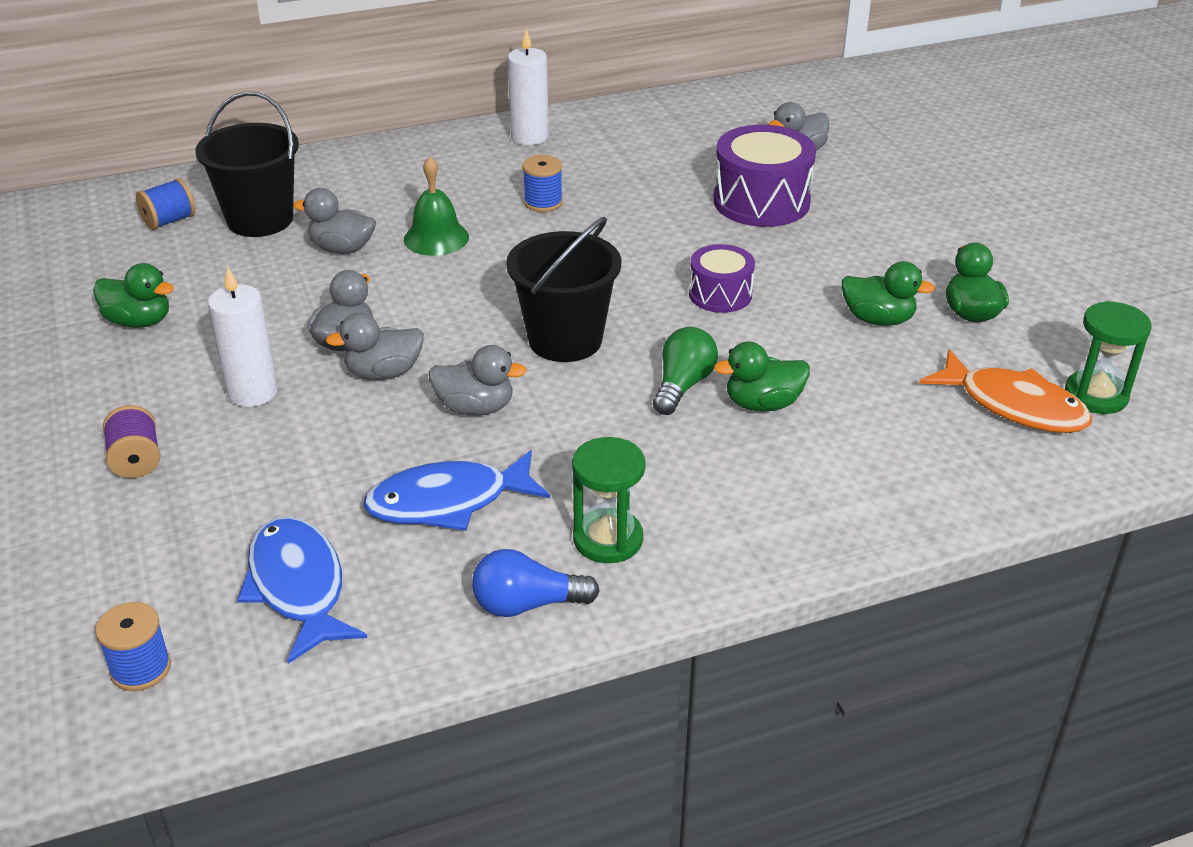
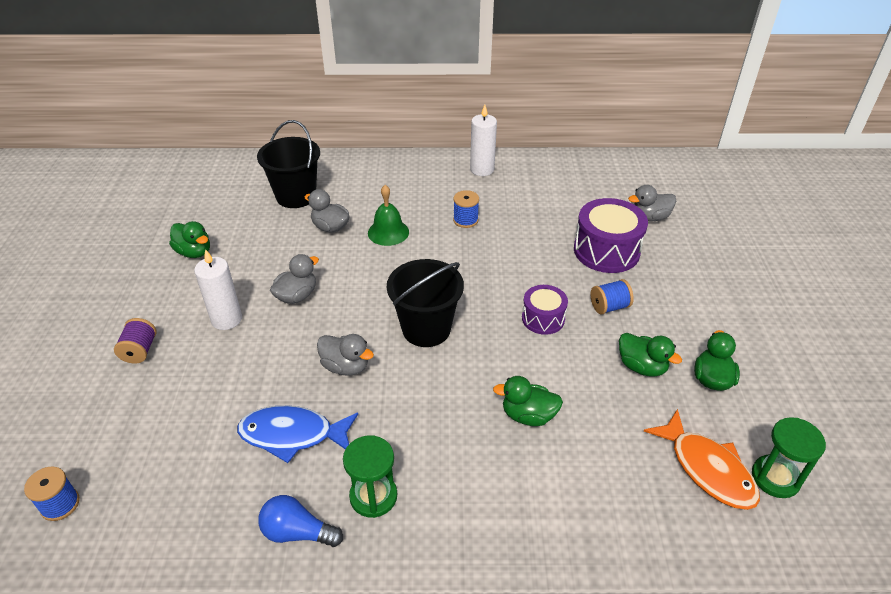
camera: 20 degrees right, 5 degrees up
blue spool [136,178,196,230] -> blue spool moved to [591,279,634,314]
blue fish [237,516,367,664] -> none
grey duck [326,313,424,380] -> none
green light bulb [653,327,718,415] -> none

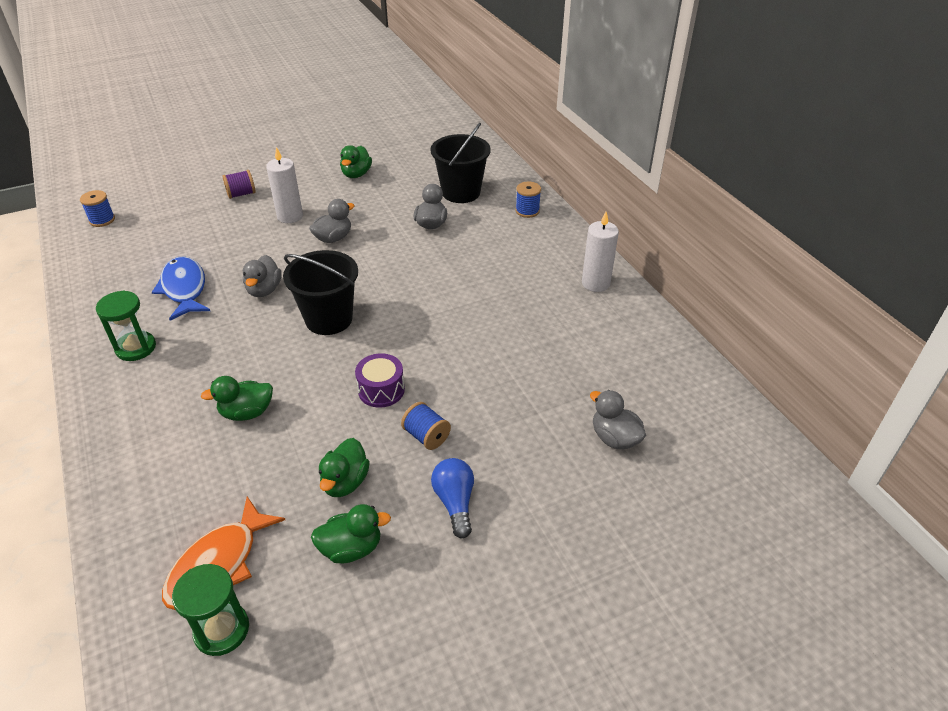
camera: 65 degrees right, 0 degrees up
blue light bulb [258,495,343,547] -> blue light bulb moved to [431,458,474,538]
grey duck [270,254,319,304] -> grey duck turned 60 degrees counterclockwise [309,199,355,243]
green bell [368,185,409,246] -> none
blue spool [453,190,479,228] -> blue spool moved to [516,181,541,218]
green duck [493,376,563,426] -> green duck turned 90 degrees counterclockwise [201,376,273,421]
purple drum [574,198,648,273] -> none

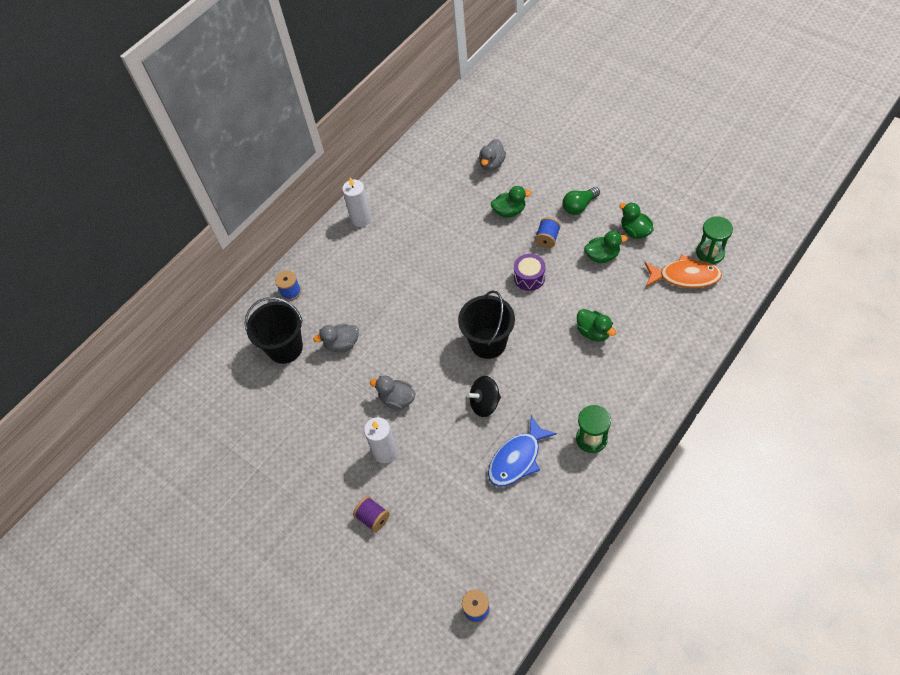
camera: 110 degrees left, 15 degrees up
grey duck [243,255,281,297] -> black spinning top [467,376,501,417]
green duck [340,145,372,178] -> green duck moved to [491,186,532,218]
blue light bulb [431,458,474,538] -> green light bulb [563,187,600,215]

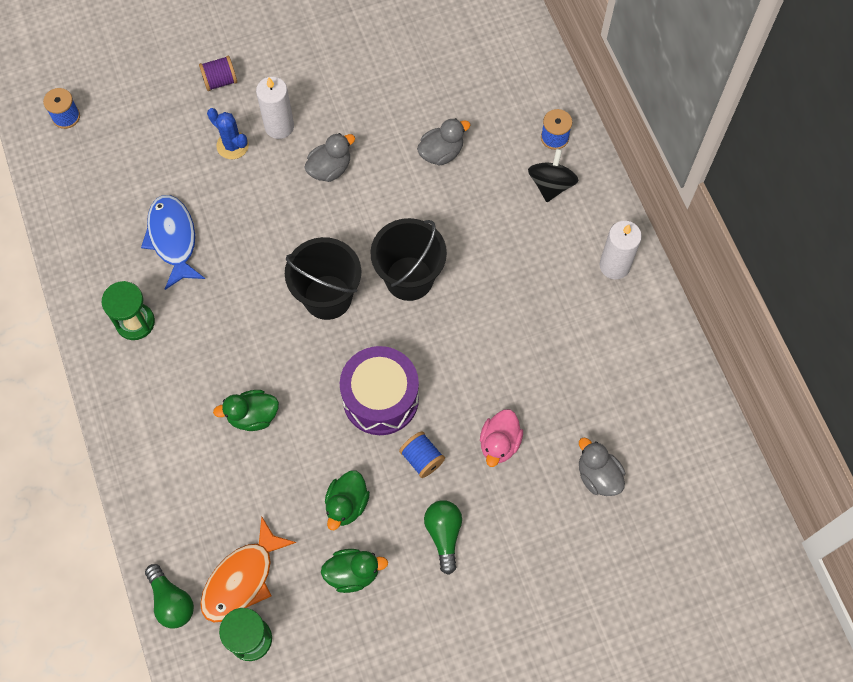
camera: 115 degrees right, 10 degrees up
black bucket [245,297,303,364] -> black bucket moved to [370,218,447,301]
grey duck [314,324,359,352] -> grey duck turned 45 degrees clockwise [417,118,471,166]
black spinning top [467,376,501,417] -> black spinning top moved to [528,149,579,202]
green duck [491,186,532,218] -> pink duck [480,409,523,467]
purple drum [514,254,546,291] -> purple drum [340,346,419,435], size x1.69
none -> green light bulb [145,564,194,628]
none -> blue cactus [207,108,249,159]

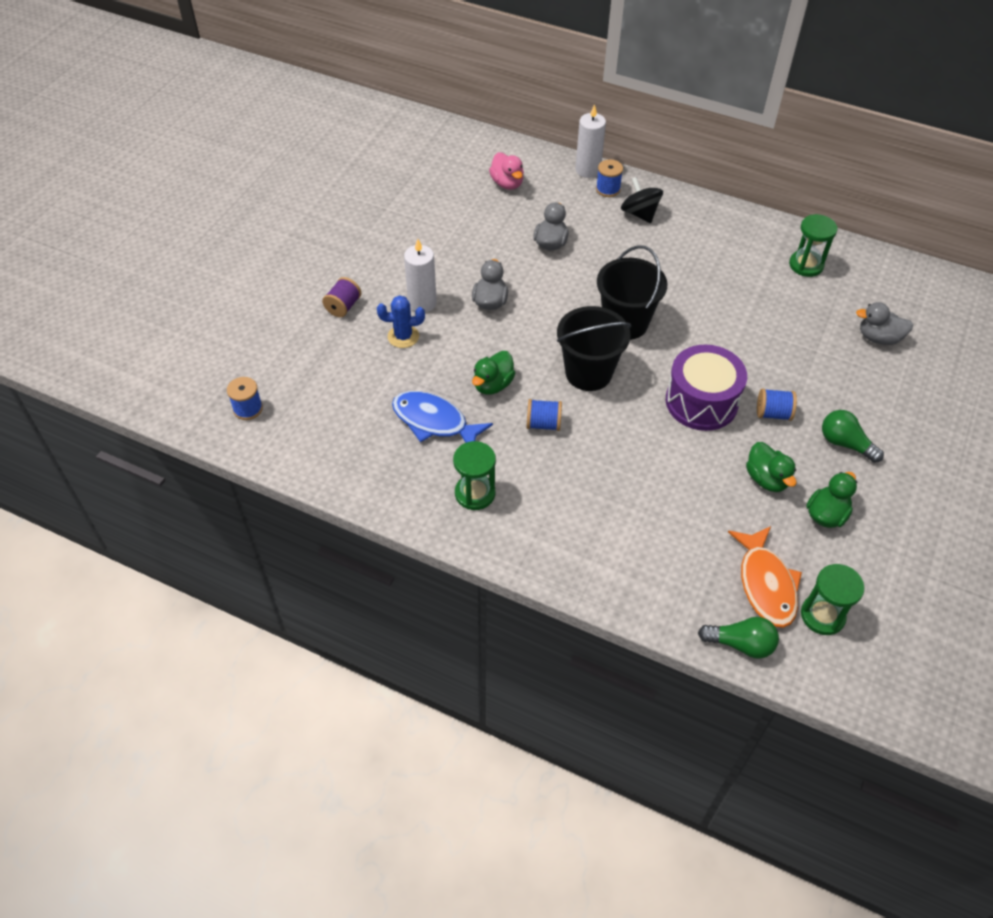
camera: 45 degrees left, 15 degrees down
green duck [213,390,279,431] -> green duck moved to [472,351,515,394]
pink duck [480,409,523,467] -> pink duck moved to [489,152,524,190]
white candle [599,221,642,279] -> white candle moved to [575,104,606,178]
none -> blue spool [527,399,562,431]
none -> green hourglass [789,214,837,277]

